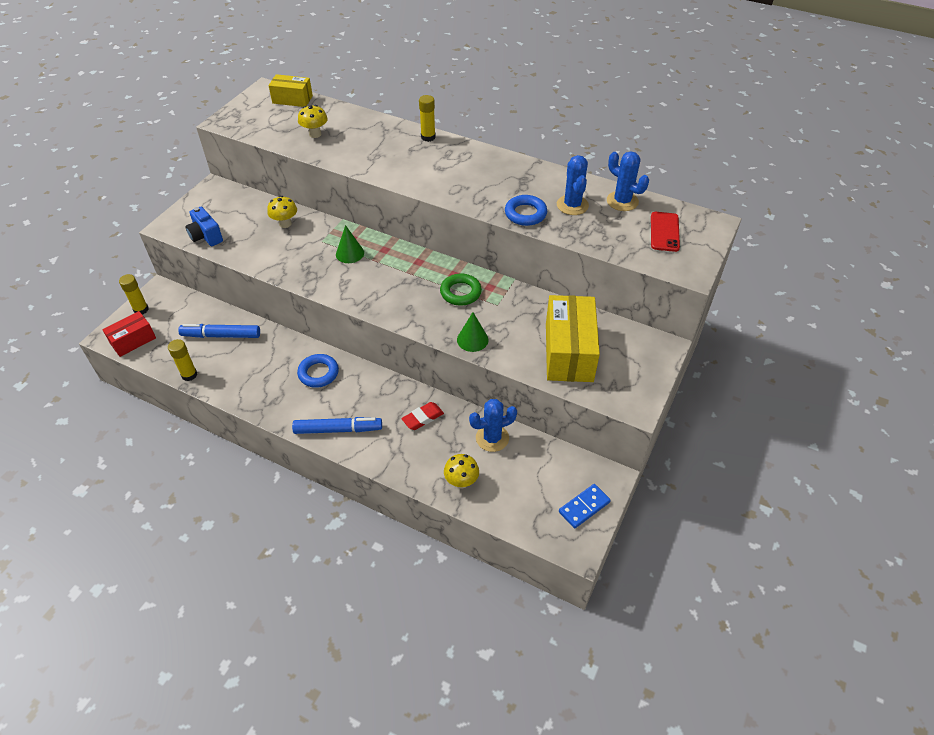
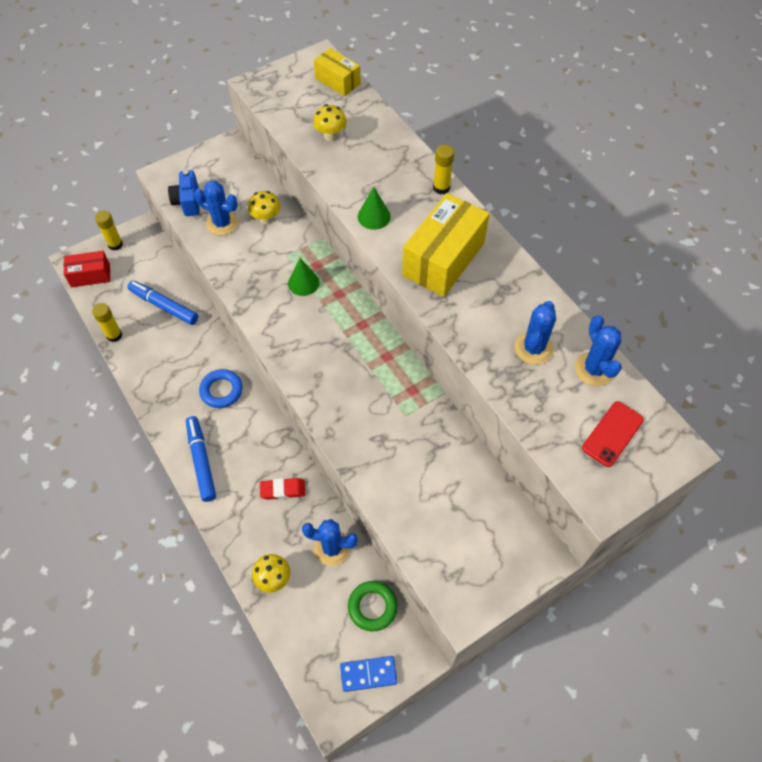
camera: 30 degrees right, 10 degrees up
blue marker [292,417,382,434] -> blue marker turned 135 degrees counterclockwise [186,416,216,502]
green ring [440,274,482,305] -> green ring moved to [348,581,398,631]
green cone [457,312,489,352] -> green cone moved to [358,187,391,230]
blue ring [505,195,547,226] -> none
yellow box [546,295,600,382] -> yellow box moved to [402,193,490,297]
none -> blue cactus [194,181,238,235]

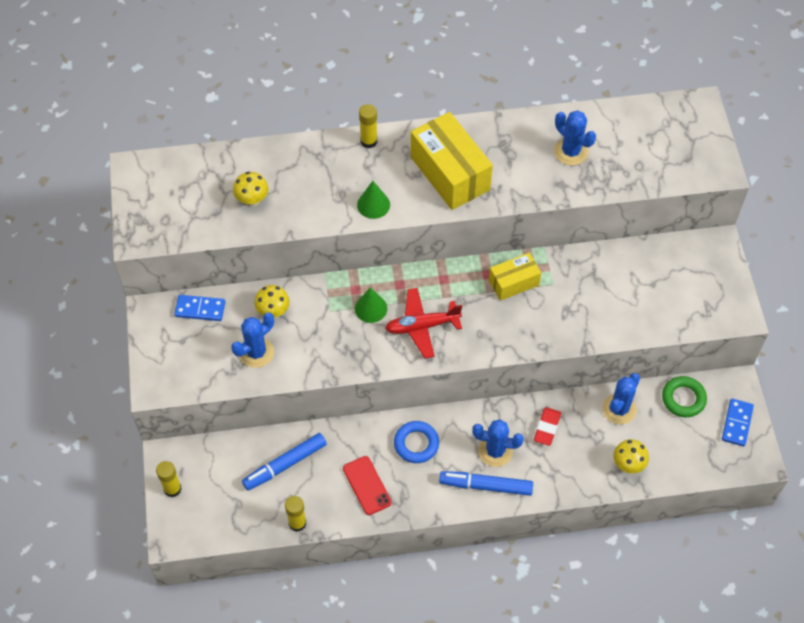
camera: 65 degrees left, 0 degrees up
red box [64,251,110,288] -> none
blue camera [168,170,200,216] -> none
yellow box [314,48,361,96] -> yellow box moved to [489,253,541,301]
blue cactus [575,315,622,386] -> blue cactus moved to [472,419,524,467]
red phone [582,401,644,467] -> red phone moved to [343,456,392,515]
none -> blue domino [174,295,225,321]
none -> red plane [385,288,462,359]

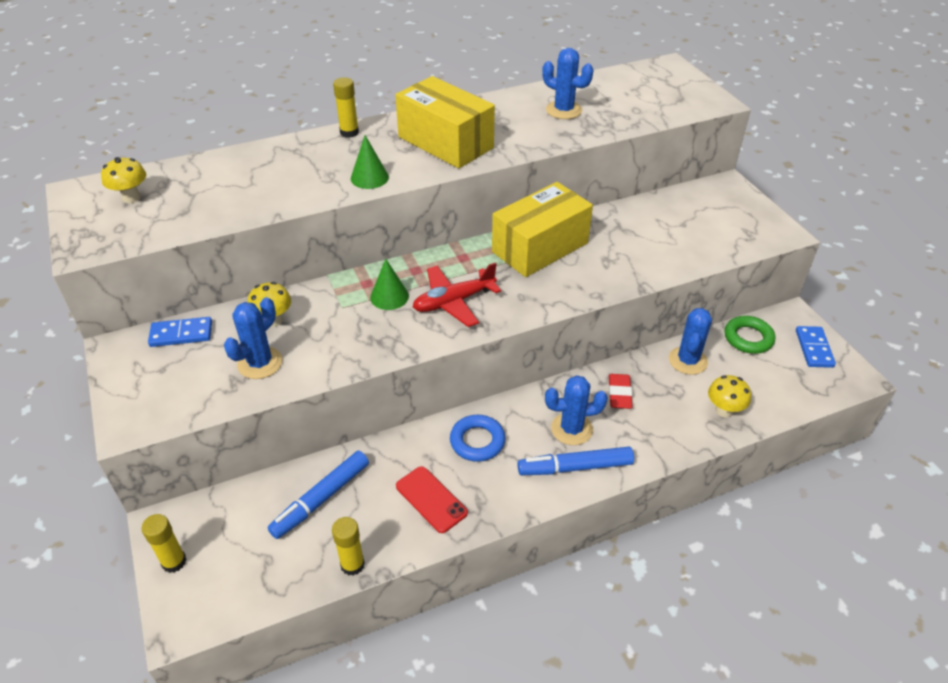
camera: 15 degrees left, 15 degrees down
yellow mushroom [233,171,268,207] -> yellow mushroom moved to [101,157,146,203]
yellow box [489,253,541,301] -> yellow box [492,182,593,277], size x1.73

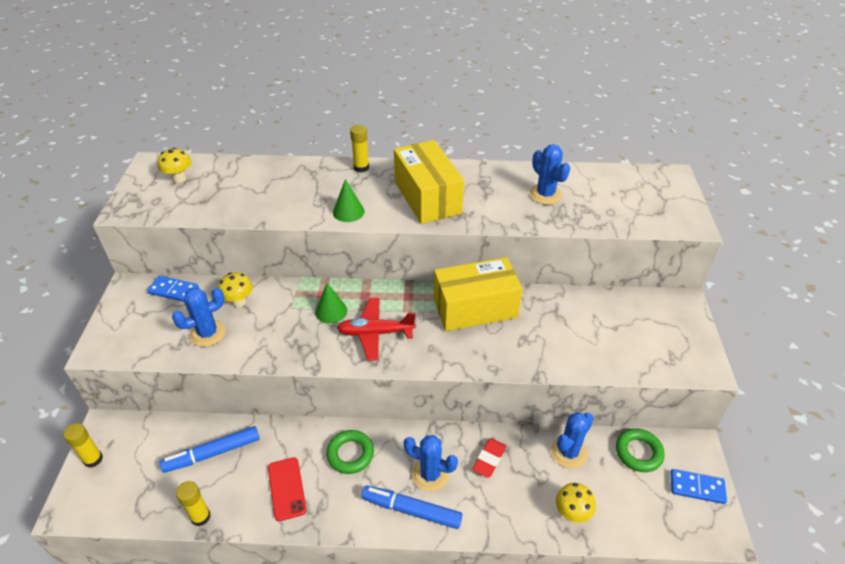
camera: 25 degrees right, 0 degrees up
blue ring [450,415,505,462] -> green ring [326,430,374,474]
blue domino [796,326,836,368] -> blue domino turned 75 degrees clockwise [671,469,727,504]

